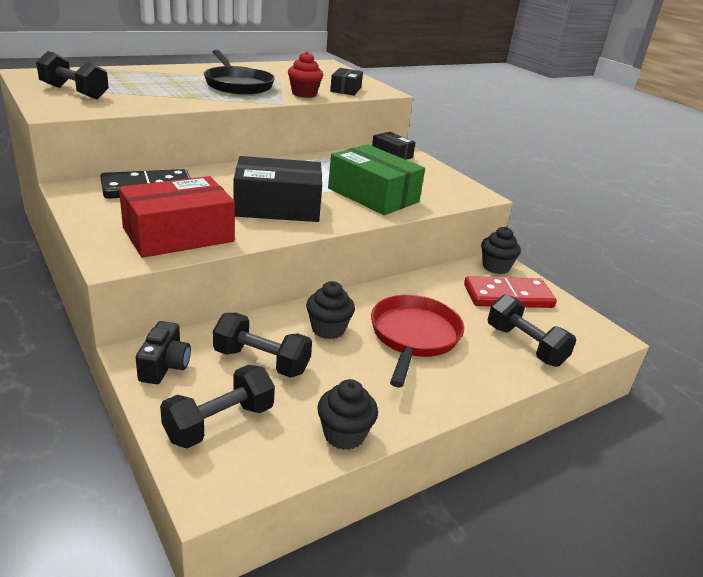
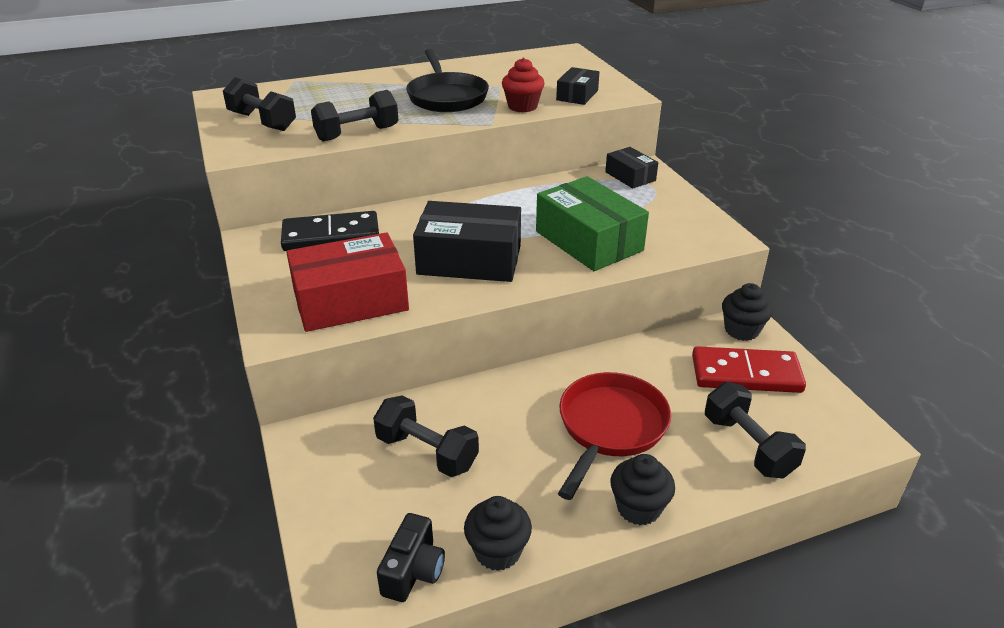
camera: 15 degrees right, 5 degrees up
black camera [136,321,191,384] -> black camera moved to [377,513,445,602]
black dumbbell [160,365,275,448] -> black dumbbell moved to [311,90,399,141]
black cupcake [306,281,355,339] -> black cupcake moved to [610,454,675,525]

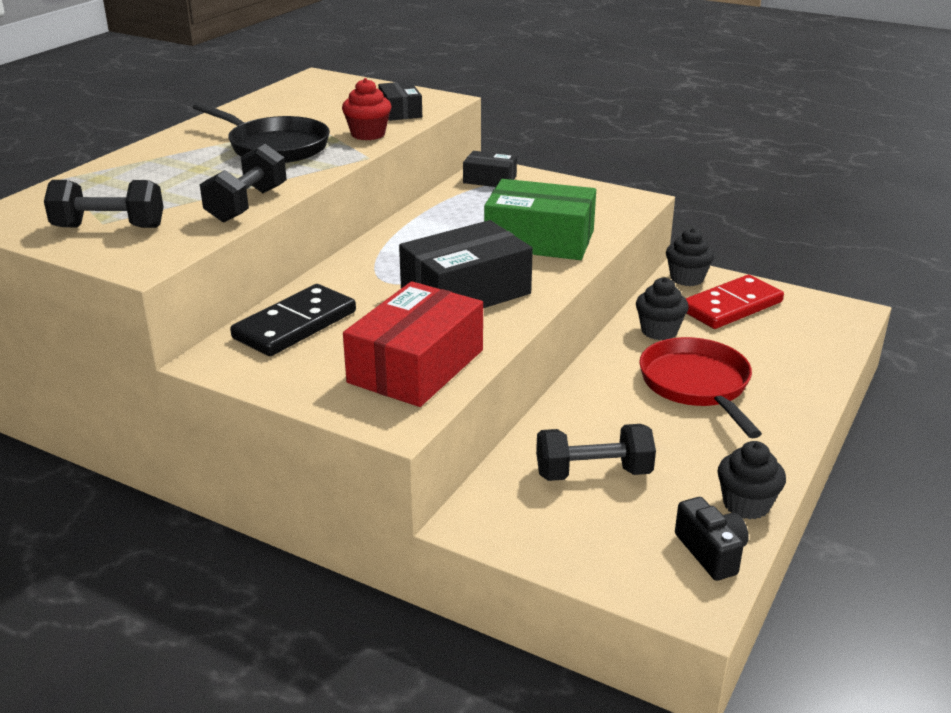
camera: 40 degrees left, 5 degrees down
black cupcake [610,454,675,525] -> black cupcake moved to [636,277,689,340]
black dumbbell [705,382,806,479] -> none

